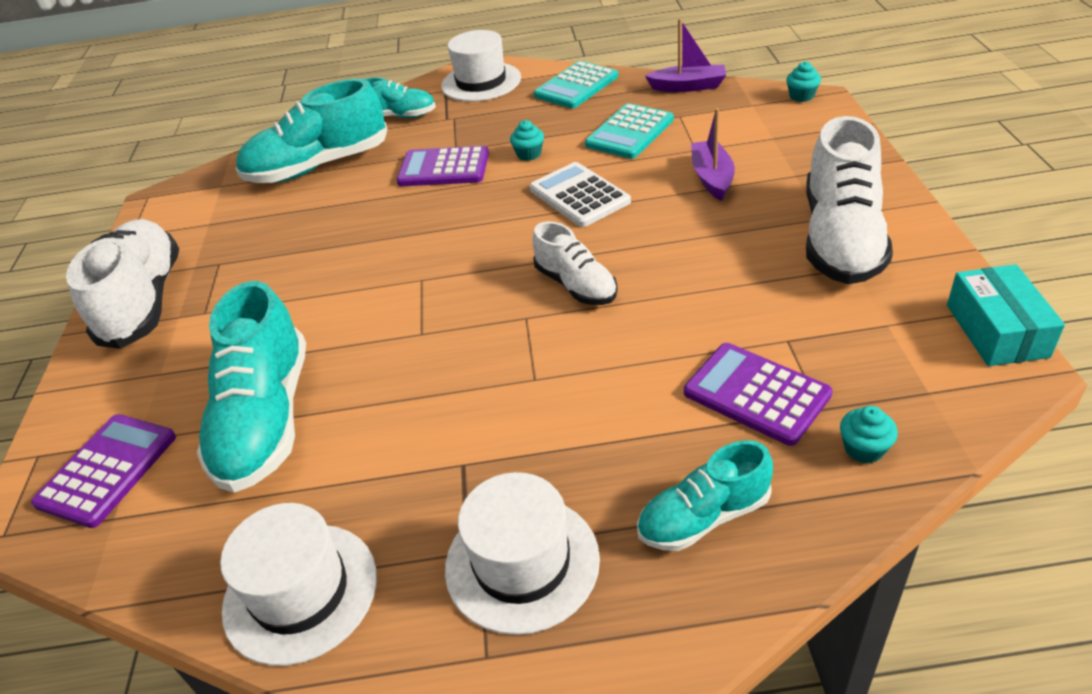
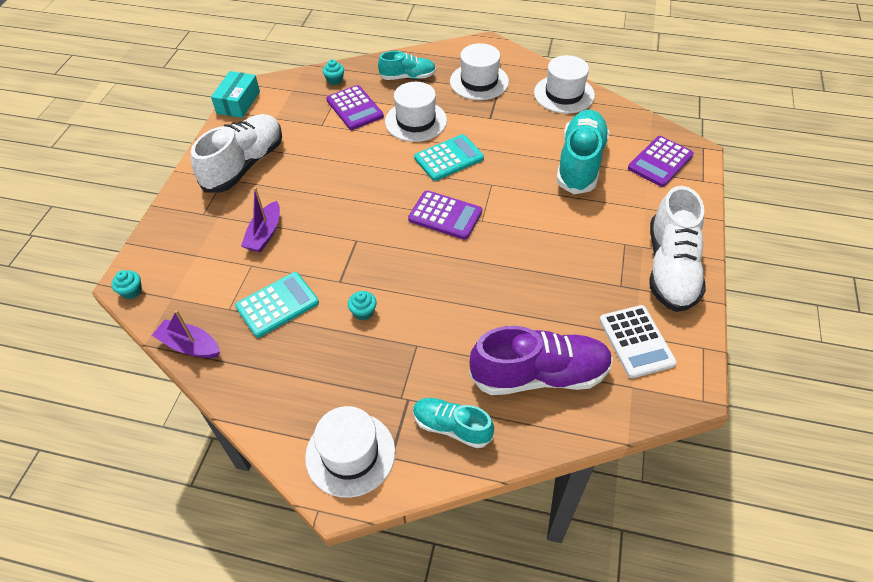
camera: 165 degrees left, 10 degrees up
turquoise shoe [236,79,387,183] -> purple shoe [469,326,613,395]
purple calculator [397,146,489,186] -> purple calculator moved to [408,190,482,240]
white calculator [530,162,631,227] -> white calculator moved to [599,305,677,378]
white shoe [532,221,618,305] -> none
turquoise calculator [534,61,618,108] -> turquoise calculator moved to [414,134,484,181]
none -> white hat [385,82,447,142]

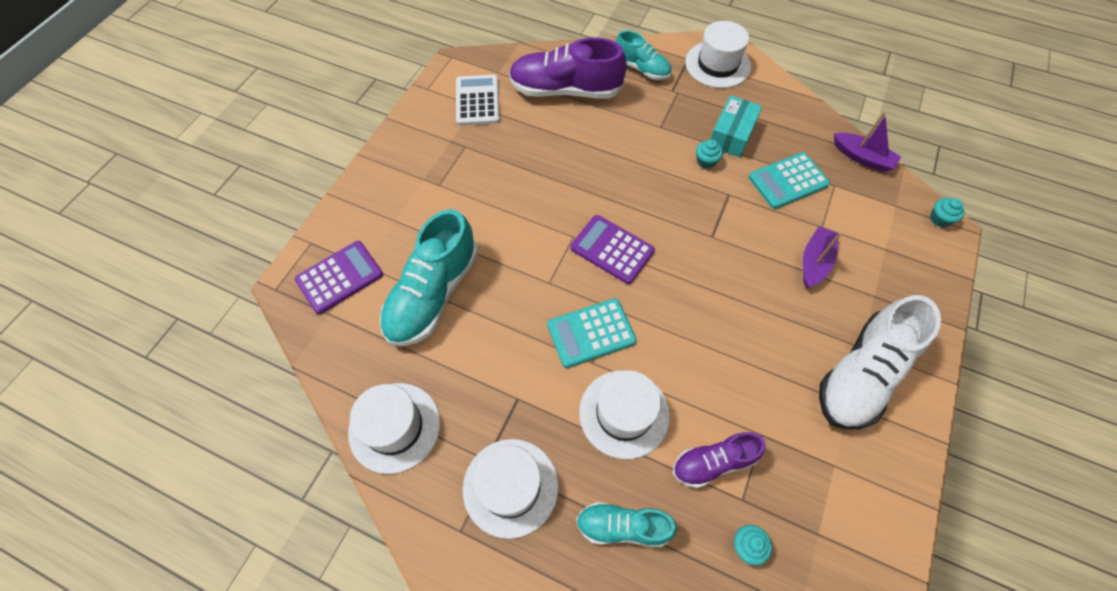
camera: 170 degrees left, 10 degrees up
turquoise box [211,71,260,118] -> turquoise box moved to [710,96,762,157]
purple calculator [326,85,384,130] -> purple shoe [673,432,766,488]
white shoe [649,186,706,312] -> none

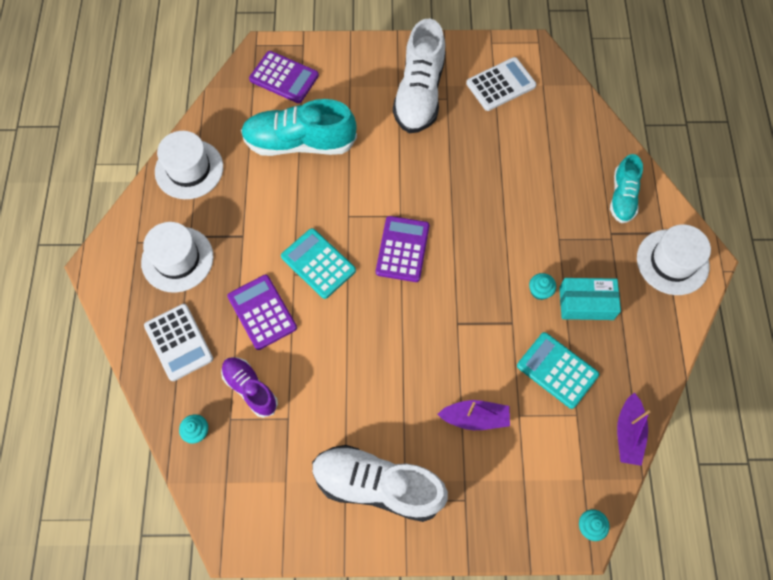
camera: 65 degrees right, 5 degrees up
purple shoe [509,37,627,99] -> none
turquoise shoe [576,502,677,547] -> white calculator [144,304,213,381]
white hat [579,370,670,459] -> purple calculator [227,275,297,350]
none -> white shoe [393,19,445,133]

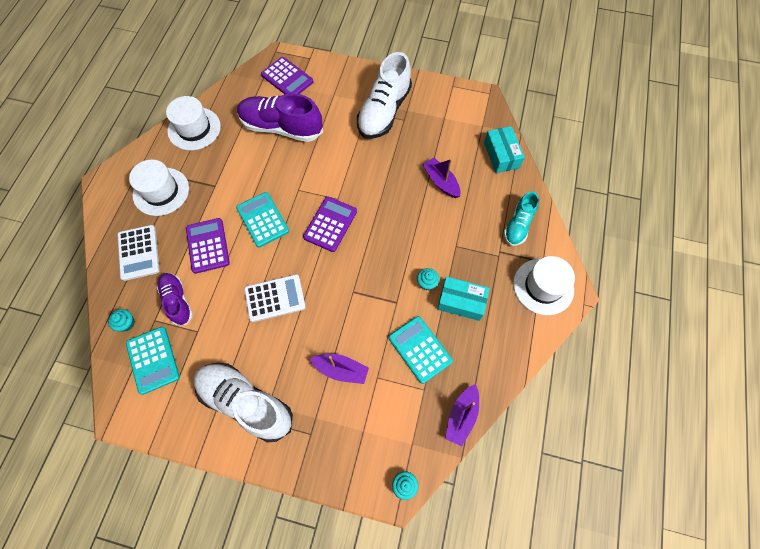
camera: 15 degrees right, 0 degrees up
turquoise shoe [241,99,357,156] -> purple shoe [237,93,323,142]
white calculator [466,57,536,111] -> white calculator moved to [244,274,306,322]
none -> turquoise calculator [126,327,180,395]
none -> purple boat [423,158,460,198]
none -> turquoise box [484,126,525,173]

